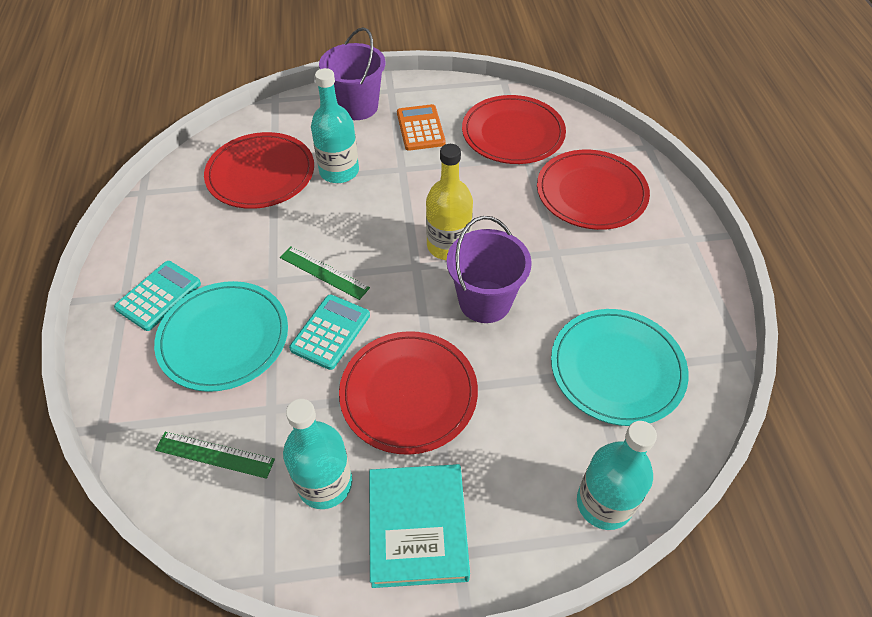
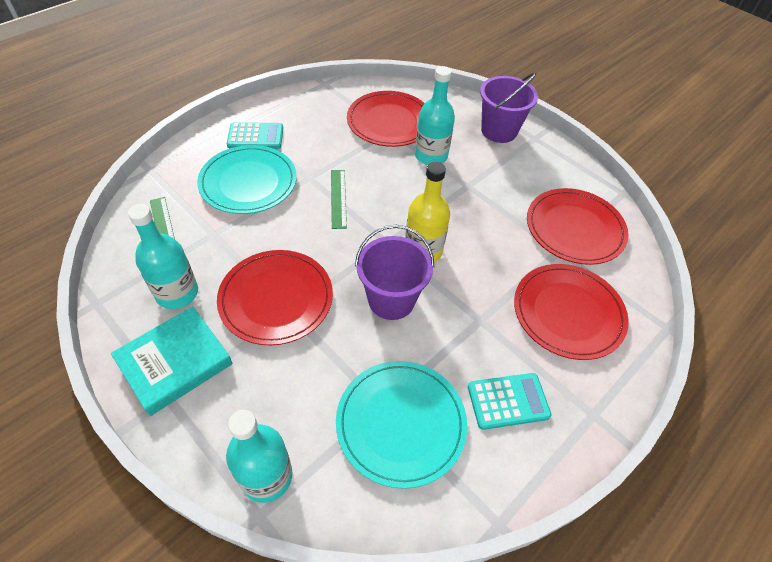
camera: 50 degrees right, 0 degrees up
turquoise calculator [289,295,370,370] -> turquoise calculator moved to [468,373,551,430]
orange calculator [397,104,446,151] -> none

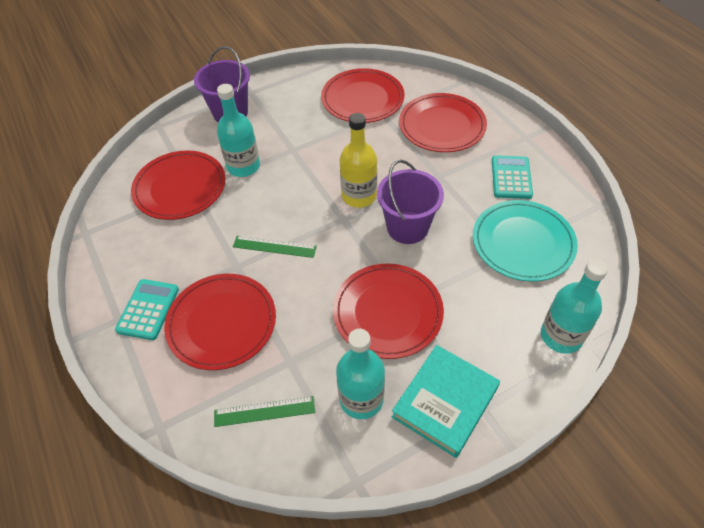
camera: 70 degrees left, 0 degrees up
turquoise book [111,306,233,416] -> turquoise book turned 60 degrees clockwise [392,345,500,458]
turquoise plate [197,145,297,214] -> red plate [164,274,276,370]

